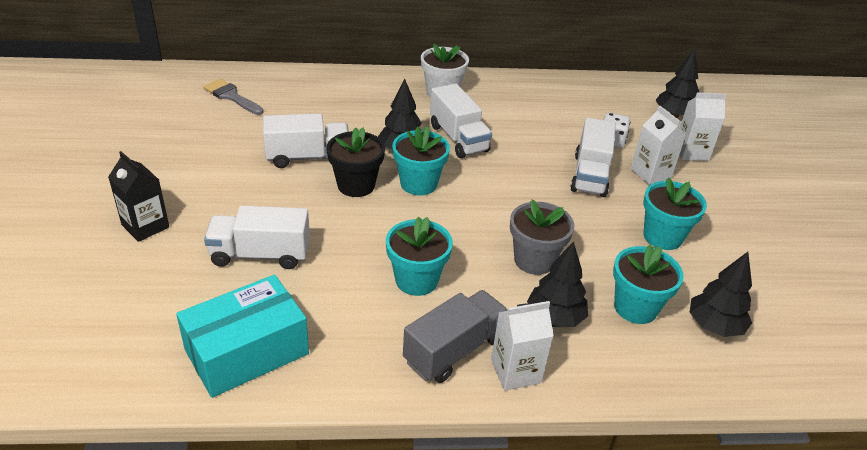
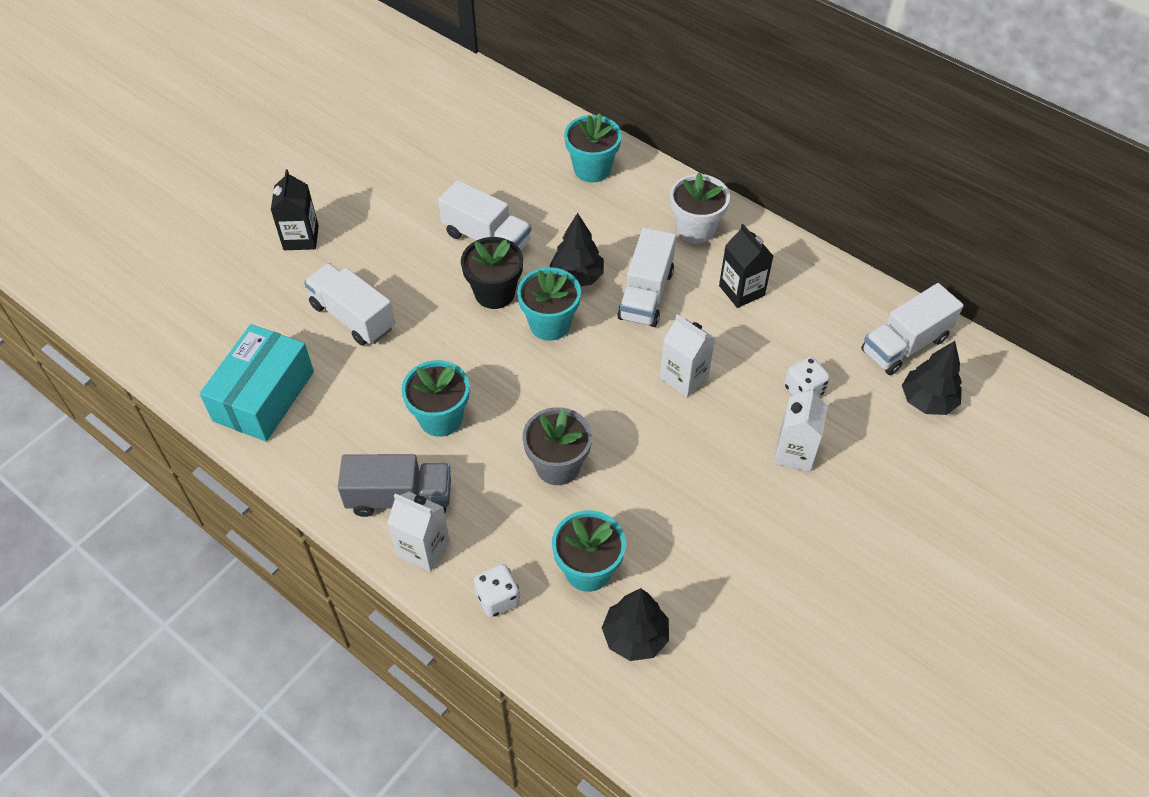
camera: 45 degrees right, 15 degrees up
turquoise box [176,275,309,398] -> turquoise box turned 75 degrees counterclockwise [199,324,314,442]
grey brush [203,79,264,115] -> none
black tree [527,241,588,327] -> none
white truck [570,117,616,197] -> white truck moved to [861,283,964,375]
turquoise flower pot [643,177,707,250] -> turquoise flower pot moved to [564,113,622,183]
white carton [679,92,727,161] -> white carton moved to [660,314,715,397]
none -> white dice [474,564,520,617]
none -> black carton [719,224,773,308]

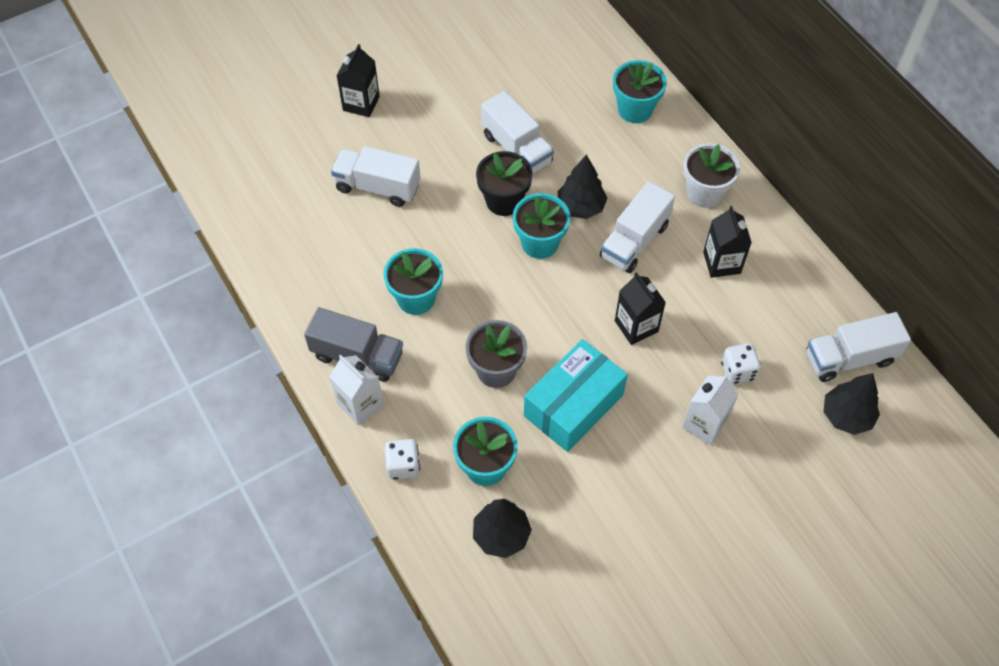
camera: 20 degrees right, 5 degrees up
turquoise box [199,324,314,442] -> turquoise box moved to [524,339,628,452]
white truck [304,263,395,346] -> white truck turned 45 degrees counterclockwise [331,146,421,207]
white carton [660,314,715,397] -> black carton [615,272,666,345]

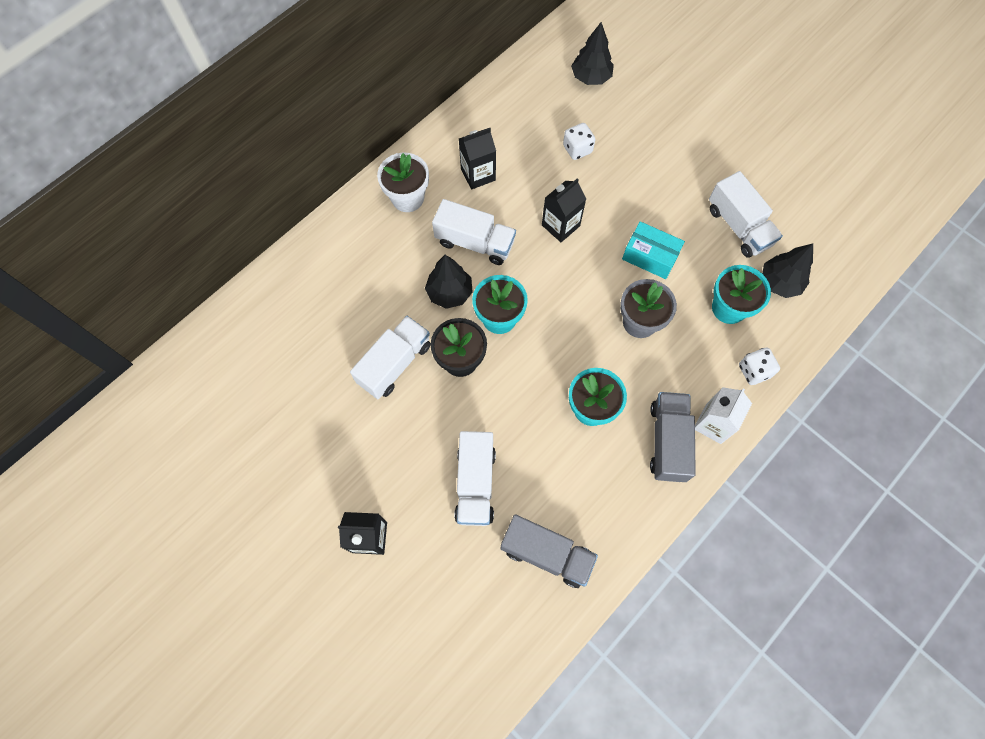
camera: 105 degrees left, 10 degrees up
turquoise box [524,339,628,452] -> turquoise box [622,221,685,279], size x0.66
turquoise flower pot [613,60,667,123] -> none
white carton [682,374,739,445] -> none
white truck [806,312,911,382] -> white truck moved to [709,171,783,258]
none -> grey truck [500,514,598,588]

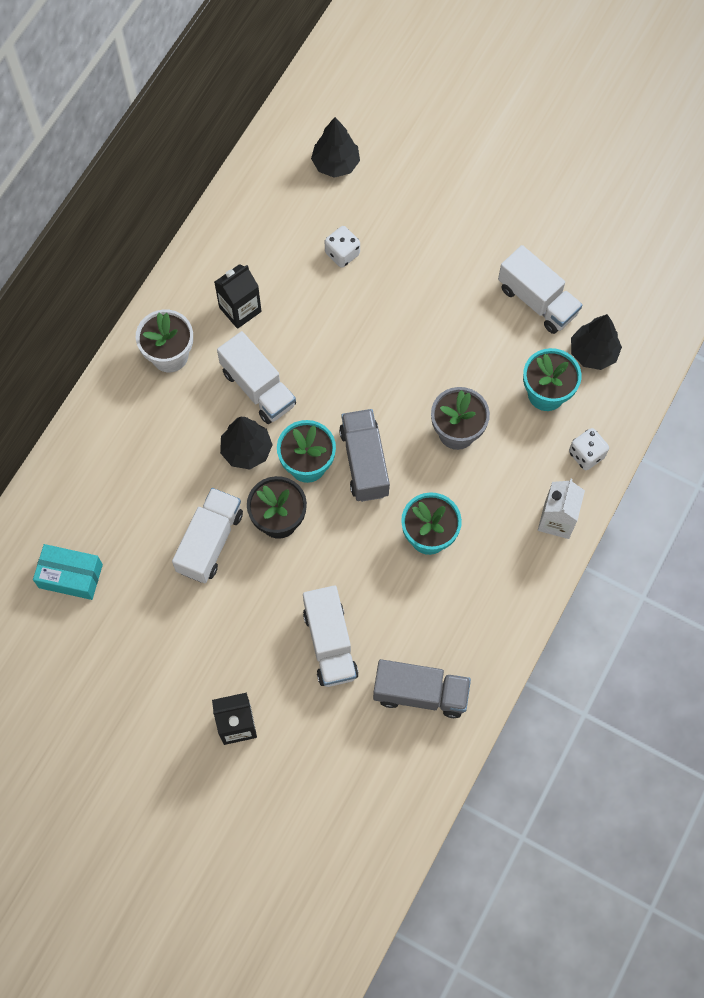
camera: 15 degrees left, 0 degrees up
white truck [432,199,516,265] -> white truck turned 45 degrees clockwise [217,331,296,424]
black carton [542,178,586,242] -> none
turquoise box [622,221,685,279] -> turquoise box moved to [33,544,103,600]
grey truck [650,392,696,482] -> grey truck moved to [339,409,390,502]

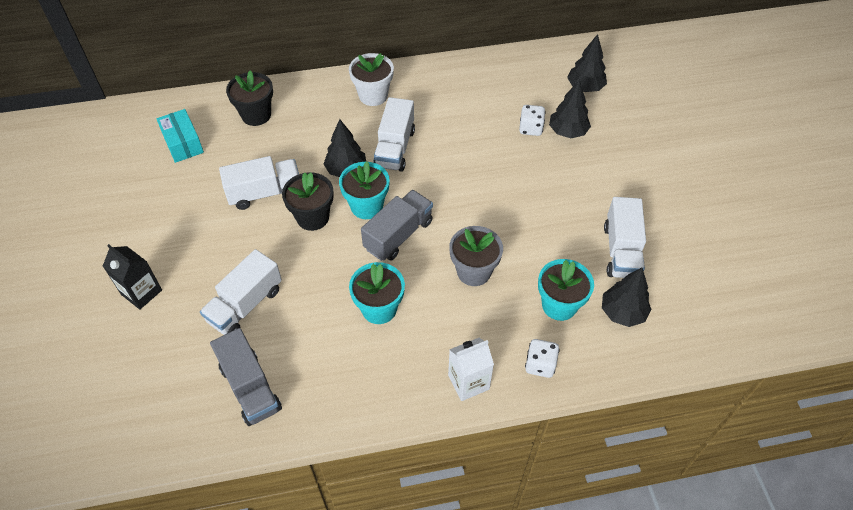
camera: 50 degrees right, 15 degrees down
black carton [214,264,262,329] -> none
none -> black flower pot [226,71,273,126]
none -> black tree [549,79,591,138]

